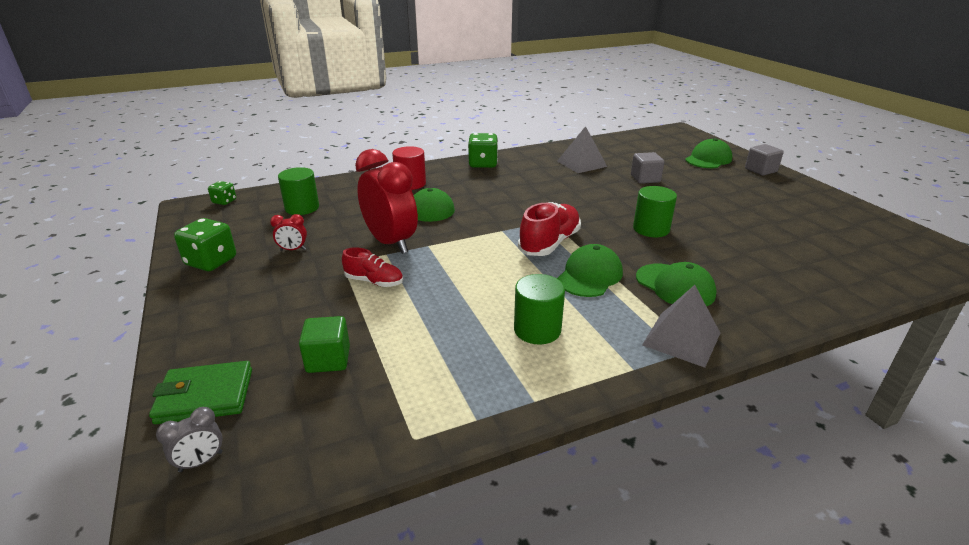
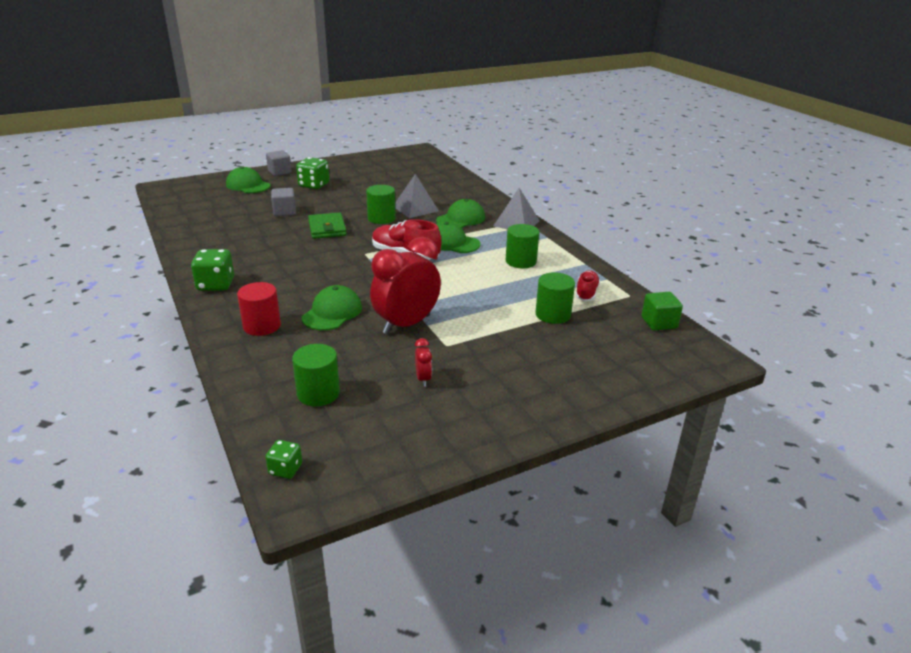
camera: 95 degrees left, 0 degrees up
green wallet [149,361,252,424] -> green wallet moved to [308,212,347,239]
grey clock [156,407,223,472] -> none
green dice [174,218,236,271] -> green dice moved to [296,157,329,189]
green cube [299,316,350,373] -> green cube moved to [642,292,683,331]
red shoe [342,247,403,287] -> red shoe moved to [576,270,600,301]
grey pyramid [557,126,607,173] -> grey pyramid moved to [395,174,439,218]
none -> green cylinder [535,272,575,324]

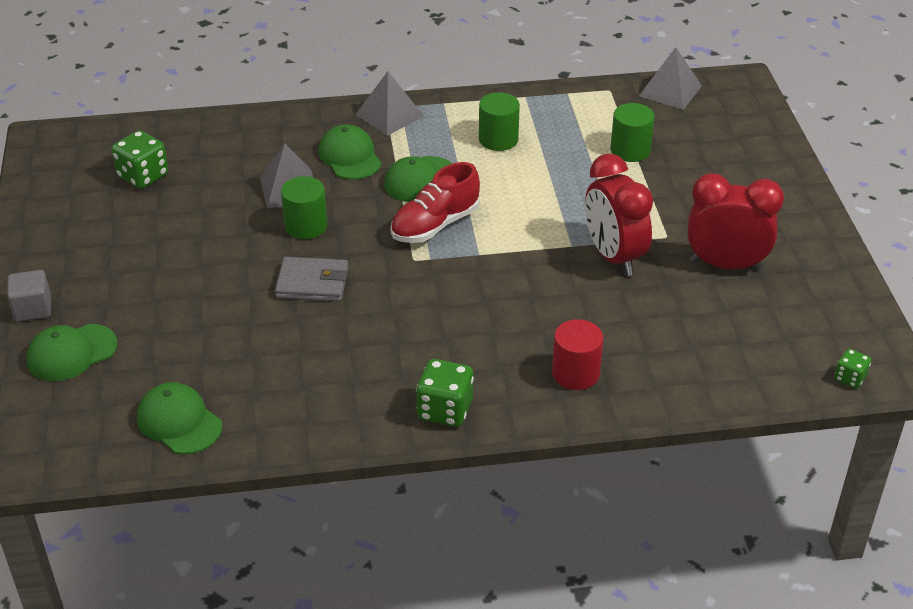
camera: 70 degrees left, 10 degrees up
grey cube [271,188,296,216] -> none
green cylinder [292,344,340,406] -> none
green dice [296,157,329,189] -> green dice moved to [112,130,168,189]
green cap [302,285,362,331] -> green cap moved to [137,382,222,454]
green wallet [308,212,347,239] -> grey wallet [275,257,348,302]
red clock [415,338,432,387] -> red clock [688,173,784,270], size x2.39
red shoe [576,270,600,301] -> none
green cube [642,292,683,331] -> grey pyramid [639,47,702,110]

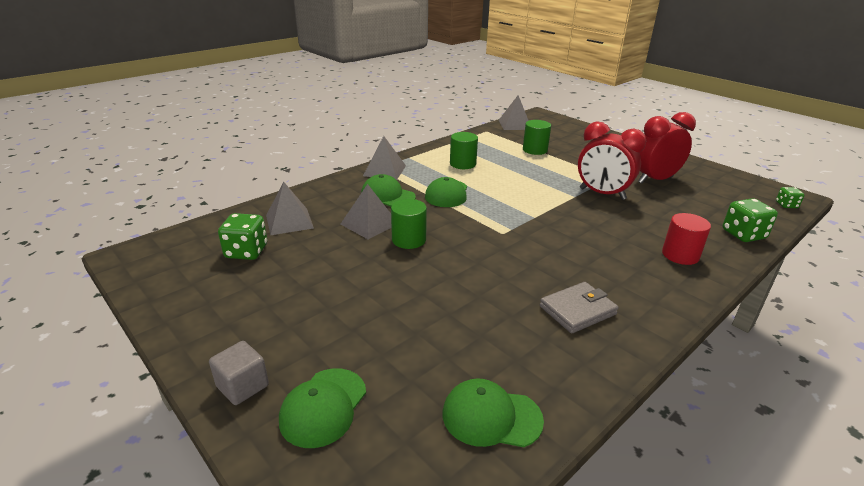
camera: 35 degrees left, 10 degrees down
grey wallet [275,257,348,302] -> grey wallet moved to [540,282,619,334]
red shoe [390,162,480,243] -> none
green dice [416,359,474,427] -> green dice moved to [722,198,778,242]
none -> grey pyramid [266,182,314,235]

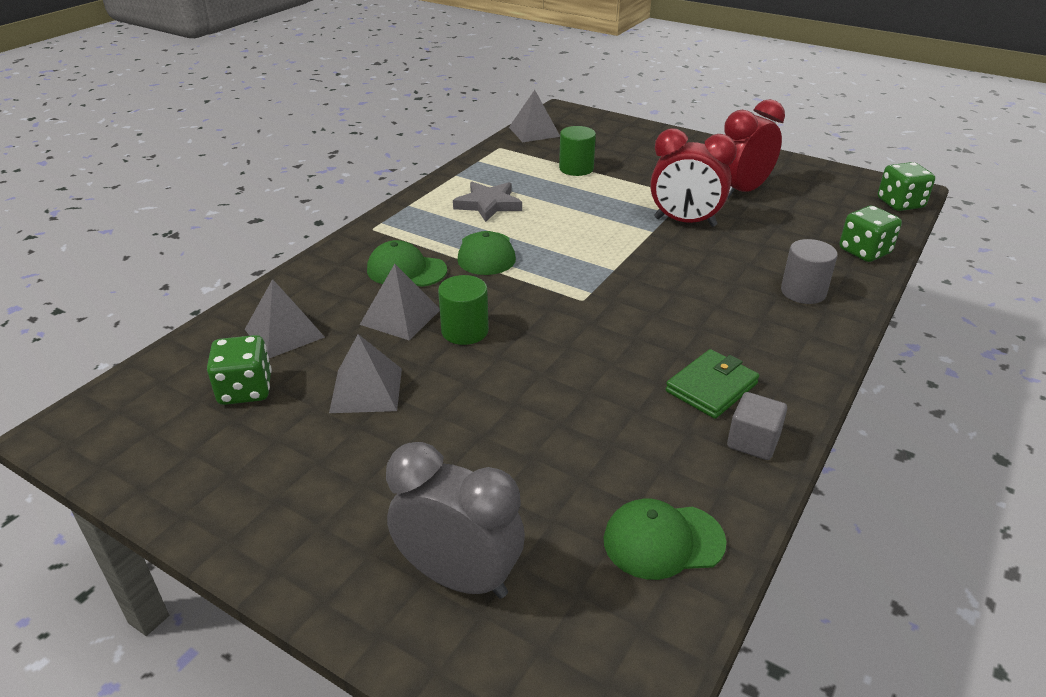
camera: 15 degrees left, 5 degrees up
grey cube [209,341,269,405] -> grey cube moved to [727,392,787,460]
green cap [279,368,366,448] -> grey clock [386,442,525,598]
grey pyramid [363,136,406,180] -> grey pyramid moved to [329,334,402,413]
green cylinder [450,132,478,169] -> grey star [453,182,522,222]
grey wallet [540,282,619,334] -> green wallet [666,349,759,419]
red cylinder [662,213,711,265] -> grey cylinder [781,239,837,304]
green dice [776,187,805,208] -> green dice [878,162,935,211], size x1.75

